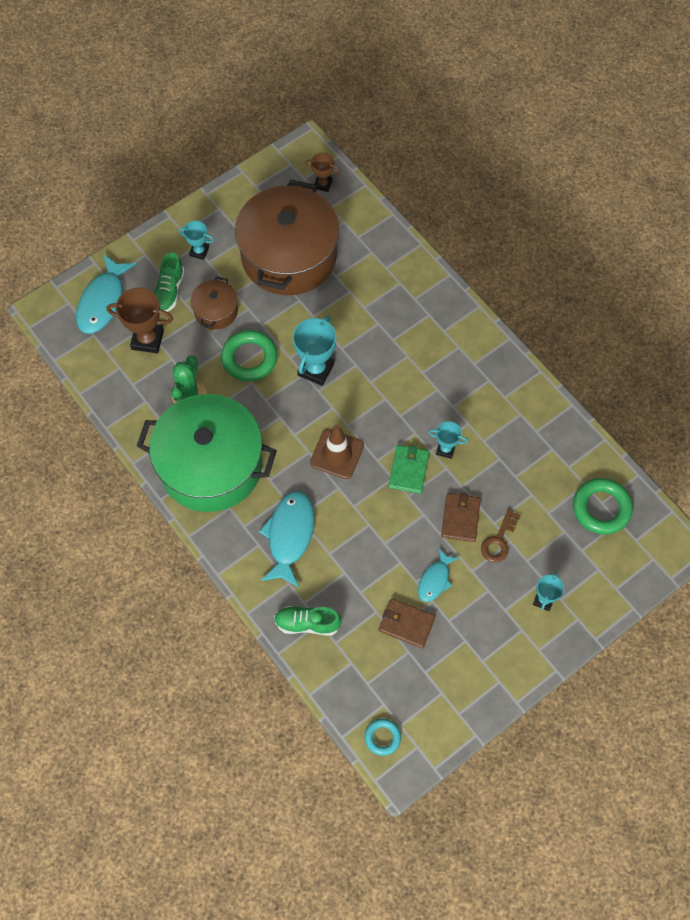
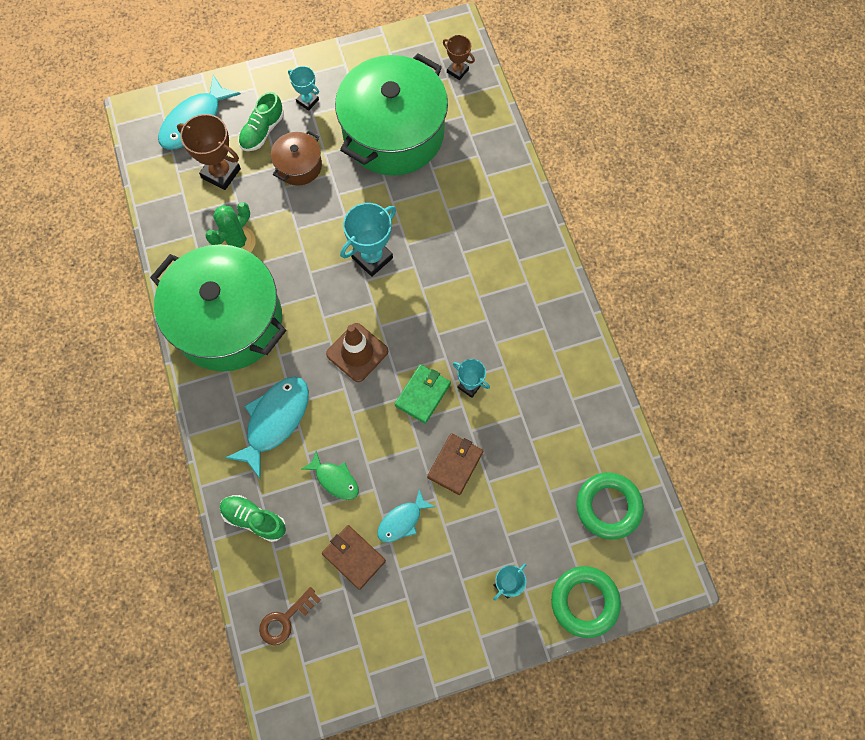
camera: 20 degrees right, 5 degrees up
green ring [221,330,278,382] -> green ring moved to [551,566,621,638]
brown pot [235,180,339,295] -> green pot [335,53,448,176]
turquoise ring [365,719,401,756] -> none
brown key [481,509,521,563] -> brown key moved to [259,587,321,645]
none -> green fish [302,451,359,500]

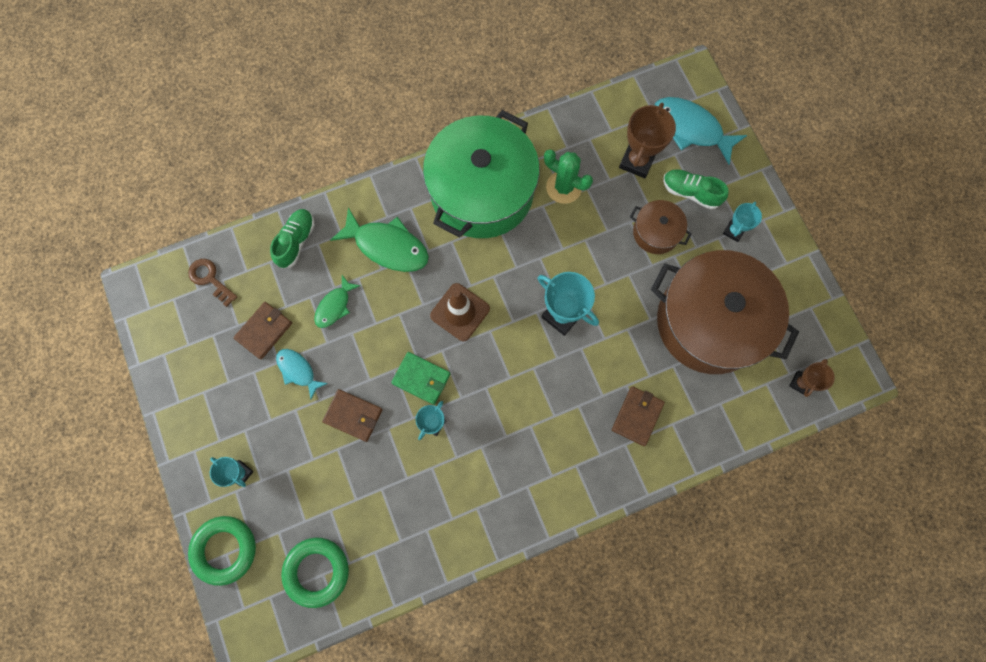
camera: 85 degrees right, 5 degrees up
turquoise fish [225,376,309,479] -> green fish [330,208,429,272]
green pot [335,53,448,176] -> brown pot [651,250,799,374]
none -> brown wallet [612,386,665,446]

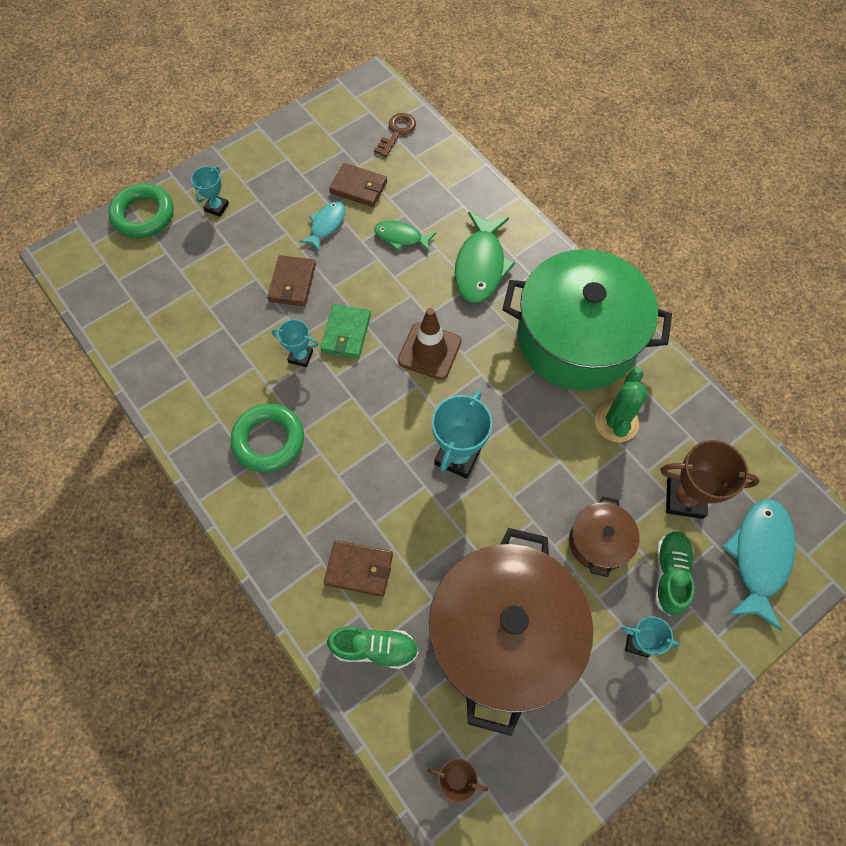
camera: 75 degrees right, 10 degrees down
green shoe [270,209,315,269] -> green shoe moved to [327,626,419,669]
green ring [281,538,349,608] -> green ring moved to [230,403,304,472]

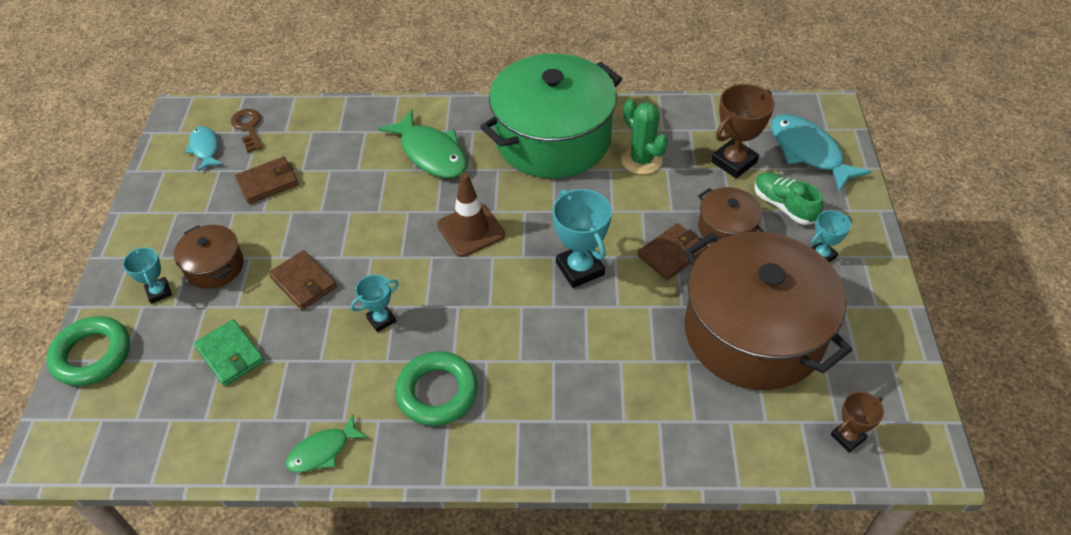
camera: 50 degrees left, 15 degrees down
turquoise fish [299,201,345,251] -> turquoise fish moved to [185,126,222,171]
green wallet [320,304,371,359] -> green wallet moved to [194,319,265,387]
brown wallet [324,540,393,597] -> brown wallet moved to [638,223,707,280]
green shoe [327,626,419,669] -> none
green fish [374,221,436,252] -> green fish moved to [285,414,368,473]
none -> brown pot [174,225,244,289]

